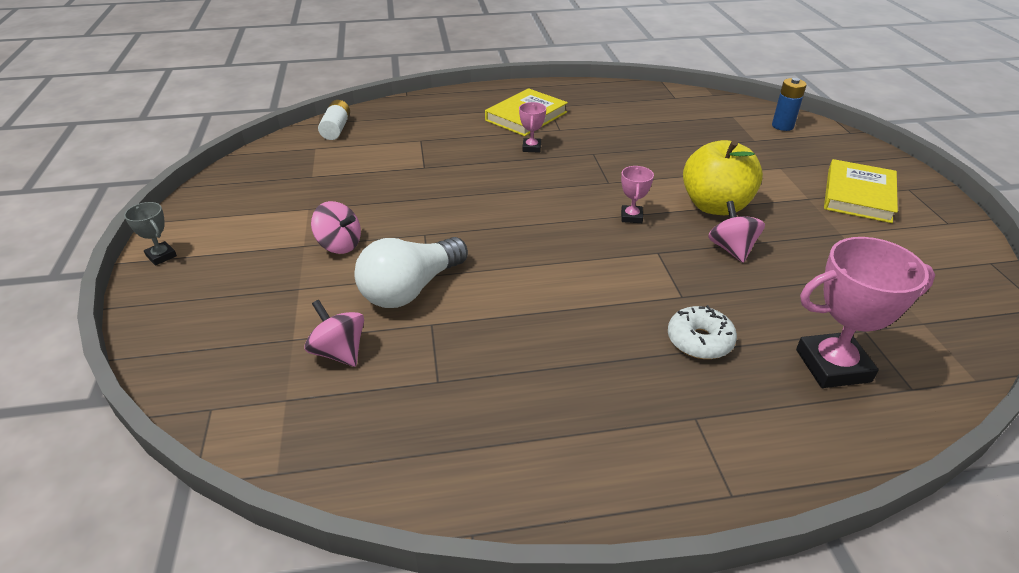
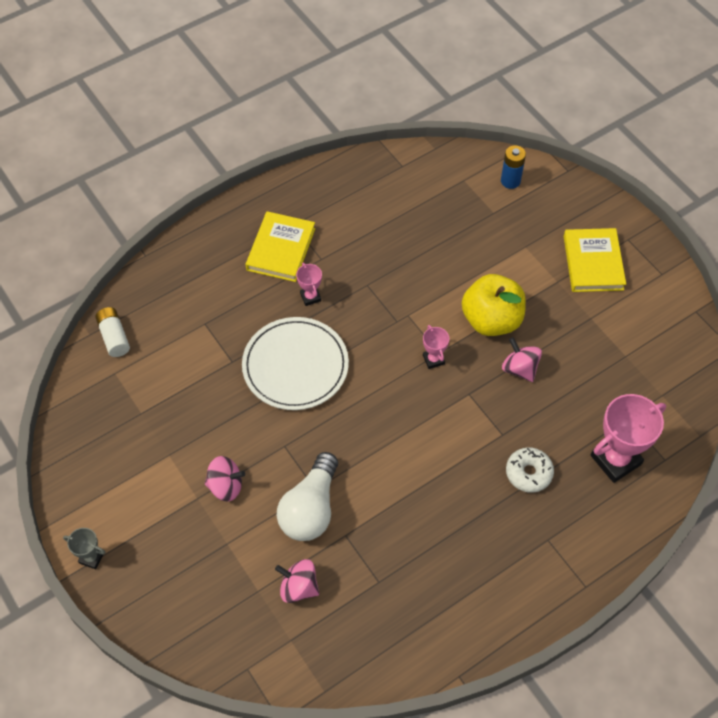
camera: 25 degrees left, 20 degrees up
none -> white plate [242,317,349,410]

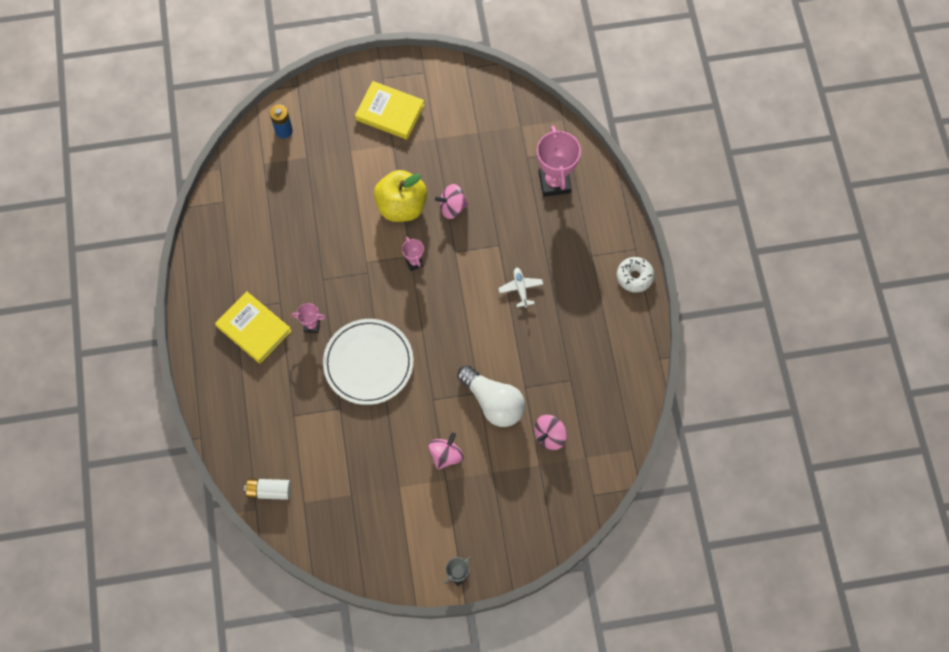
camera: 65 degrees left, 10 degrees up
pink trophy [423,325,449,369] -> pink trophy turned 60 degrees clockwise [402,237,424,271]
white donut [506,447,554,493] -> white donut moved to [617,257,654,293]
none -> white plane [498,268,543,308]

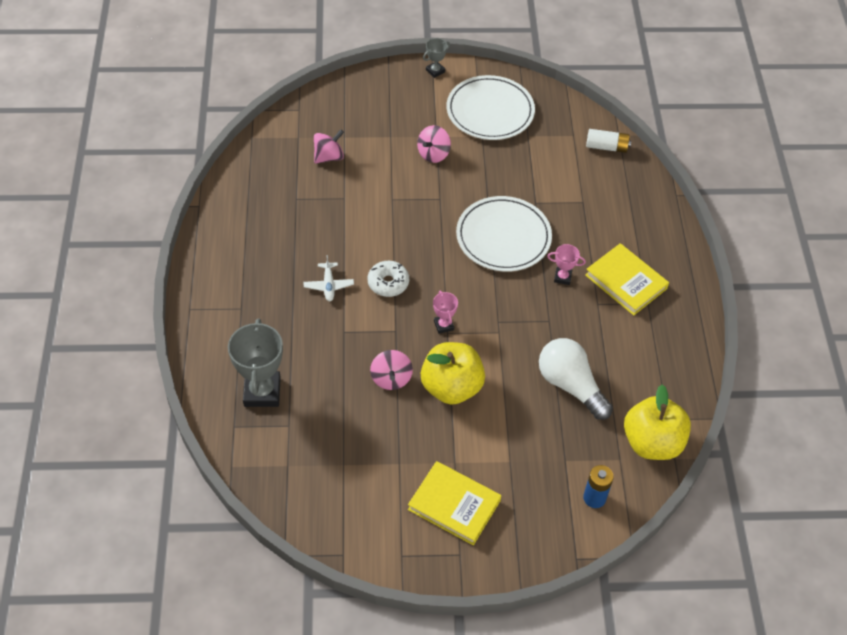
camera: 175 degrees left, 15 degrees down
pink spinning top [435,184,468,219] -> pink spinning top turned 90 degrees clockwise [370,350,413,390]
white light bulb [457,365,525,427] -> white light bulb moved to [539,338,613,420]
pink trophy [537,126,581,197] -> grey trophy [228,318,283,407]
white donut [617,257,654,293] -> white donut moved to [367,261,409,297]
none -> white plate [447,75,535,140]
none -> yellow apple [624,385,691,460]

